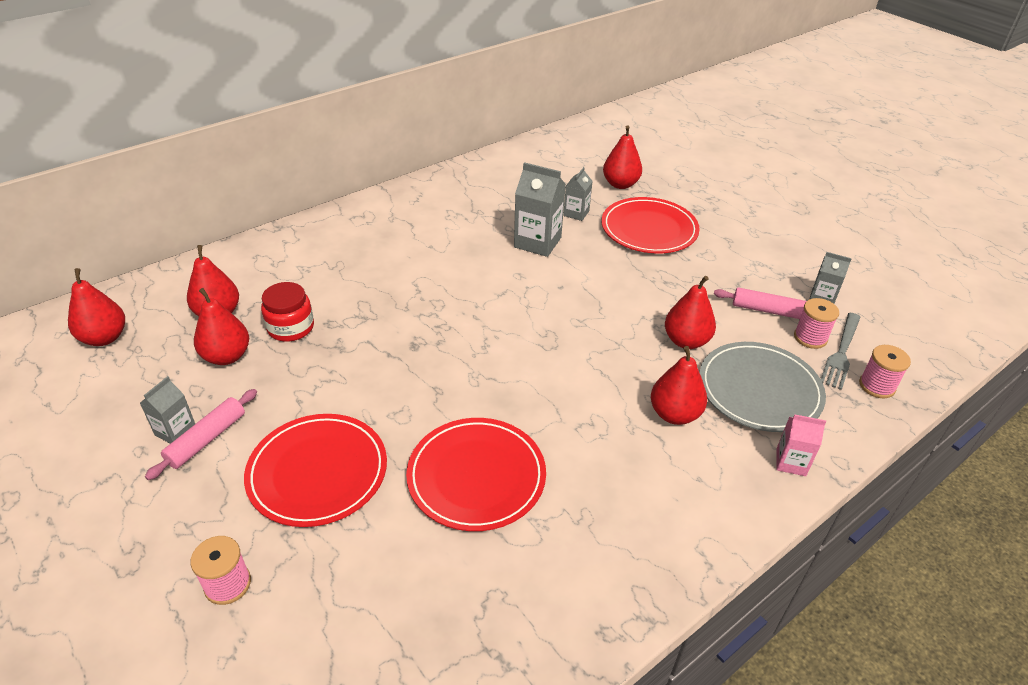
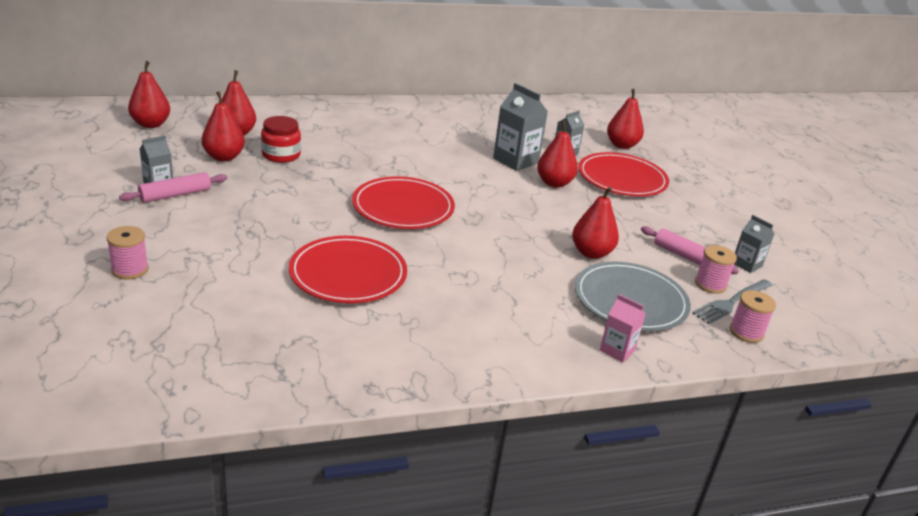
camera: 20 degrees right, 10 degrees down
red plate [244,414,387,527] -> red plate moved to [352,176,455,229]
red pear [651,346,707,425] -> red pear moved to [537,121,578,188]

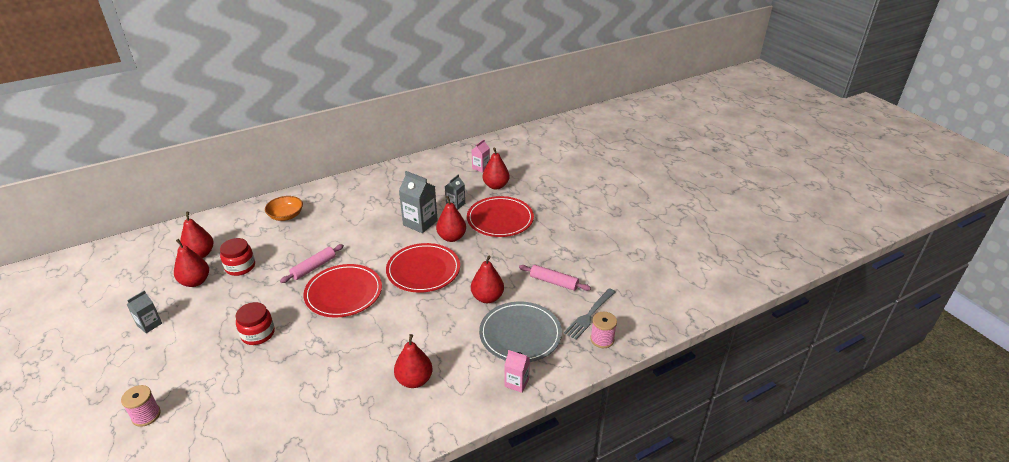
camera: 10 degrees left, 5 degrees up
pink rolling pin [119,172,227,203] -> pink rolling pin moved to [280,244,344,283]
red pear [128,61,170,128] -> red pear moved to [394,334,433,388]
red plate [289,236,407,303] -> red plate moved to [386,243,460,293]
pink spool [695,245,737,294] -> none
grey carton [734,215,774,273] -> none
none -> red jar [236,302,275,345]
none -> orange bowl [265,196,303,221]
none -> pink carton [472,139,490,173]

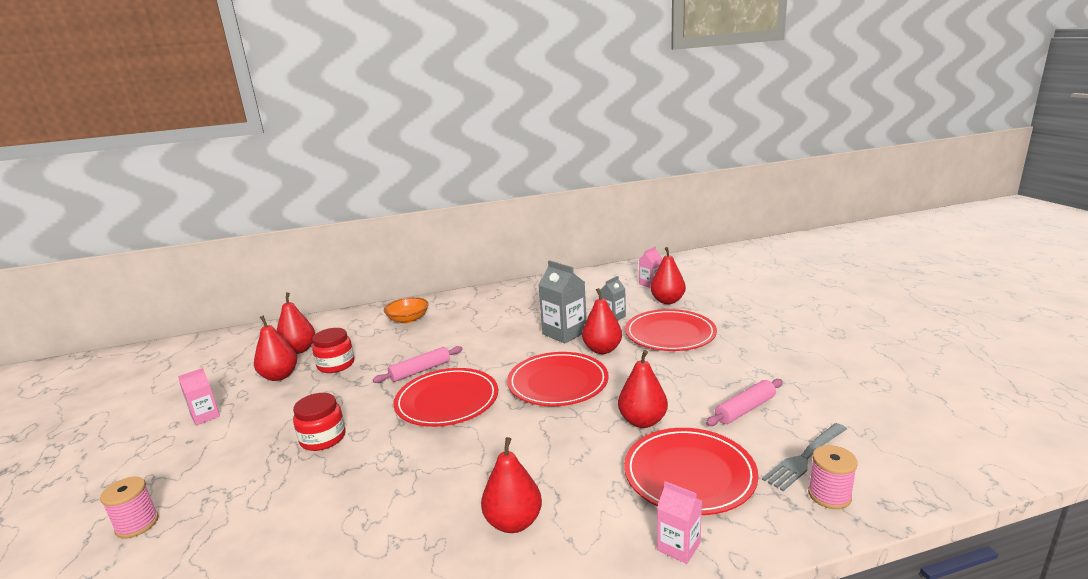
camera: 15 degrees right, 15 degrees down
grey carton [127,290,162,333] -> pink carton [178,368,220,425]
grey plate [479,302,562,362] -> red plate [624,428,758,515]
pink rolling pin [519,265,591,291] -> pink rolling pin turned 75 degrees counterclockwise [706,379,783,426]

